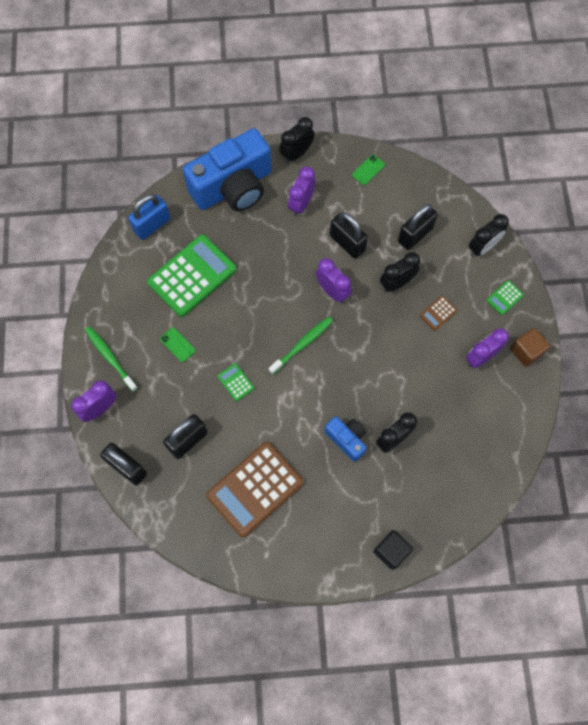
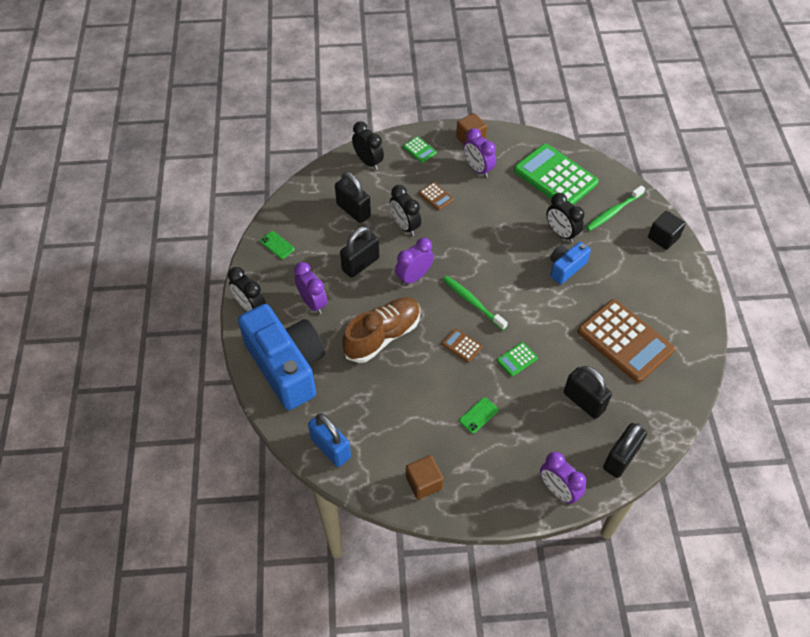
camera: 90 degrees left, 15 degrees down
green toothbrush [85,326,138,392] -> green toothbrush moved to [586,185,645,231]
green calculator [147,235,237,317] -> green calculator moved to [514,144,598,205]
purple clock [288,167,315,216] -> purple clock turned 150 degrees counterclockwise [294,262,327,314]
none -> brown shoe [342,297,421,363]
none -> brown cube [406,455,444,500]
none -> brown calculator [442,328,482,363]

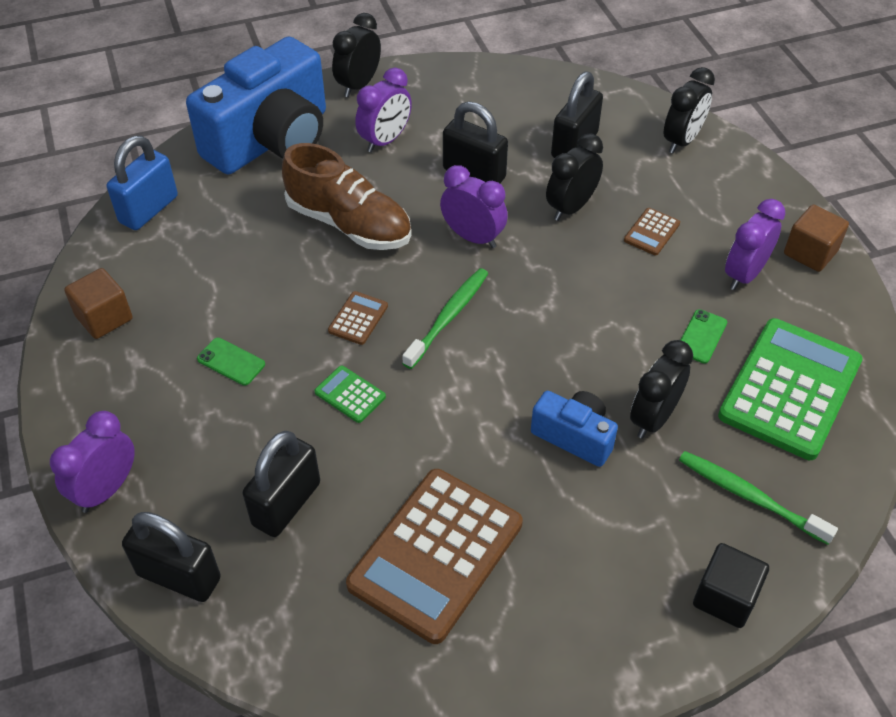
camera: 75 degrees right, 5 degrees down
green phone [260,231,295,259] -> green phone moved to [681,309,727,364]
green calculator [403,136,437,163] -> none

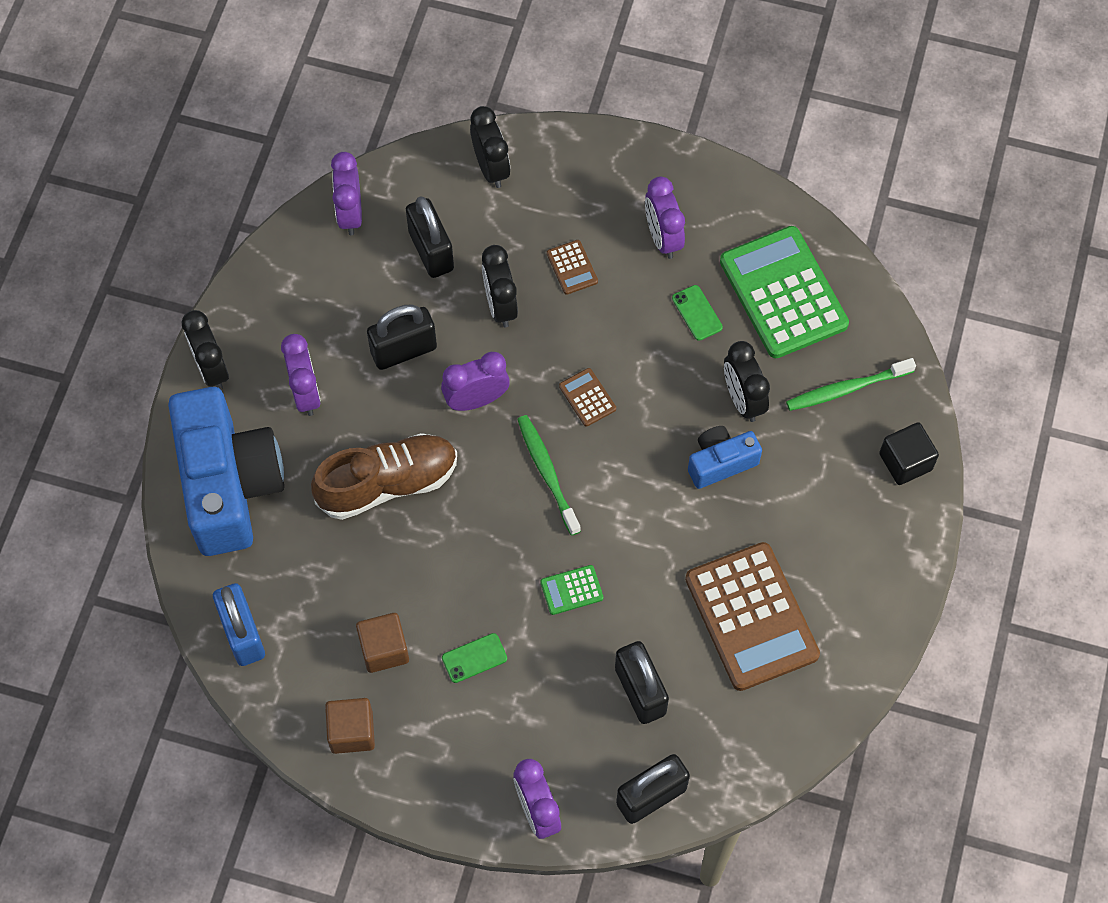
camera: 55 degrees left, 15 degrees up
brown calculator [328,291,388,345] -> brown calculator moved to [559,368,616,426]
brown cube [784,205,849,272] -> brown cube moved to [356,613,409,673]
none -> purple clock [331,152,362,235]

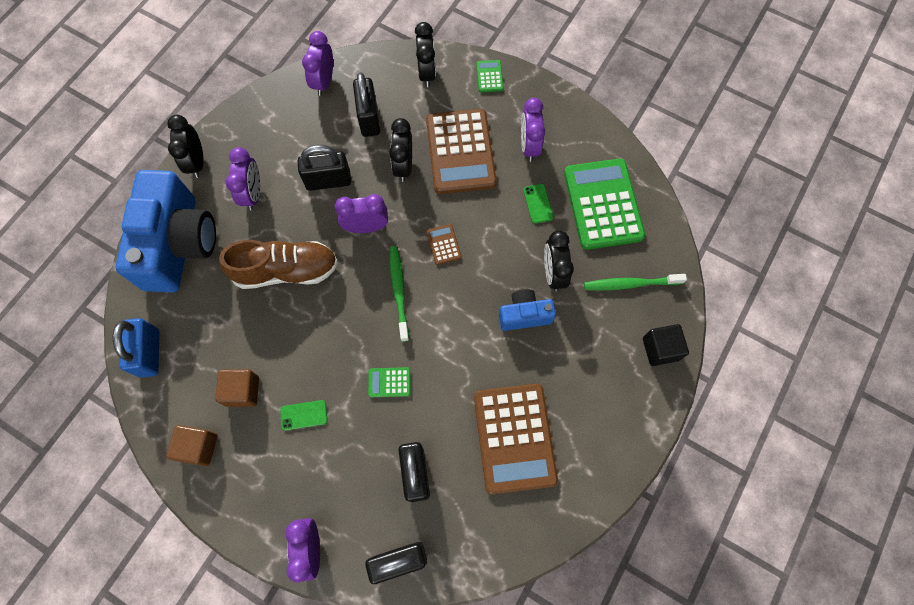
camera: 15 degrees right, 5 degrees up
brown calculator [547,240,598,295] -> brown calculator [426,109,497,194], size x2.38
none -> green calculator [476,60,504,92]

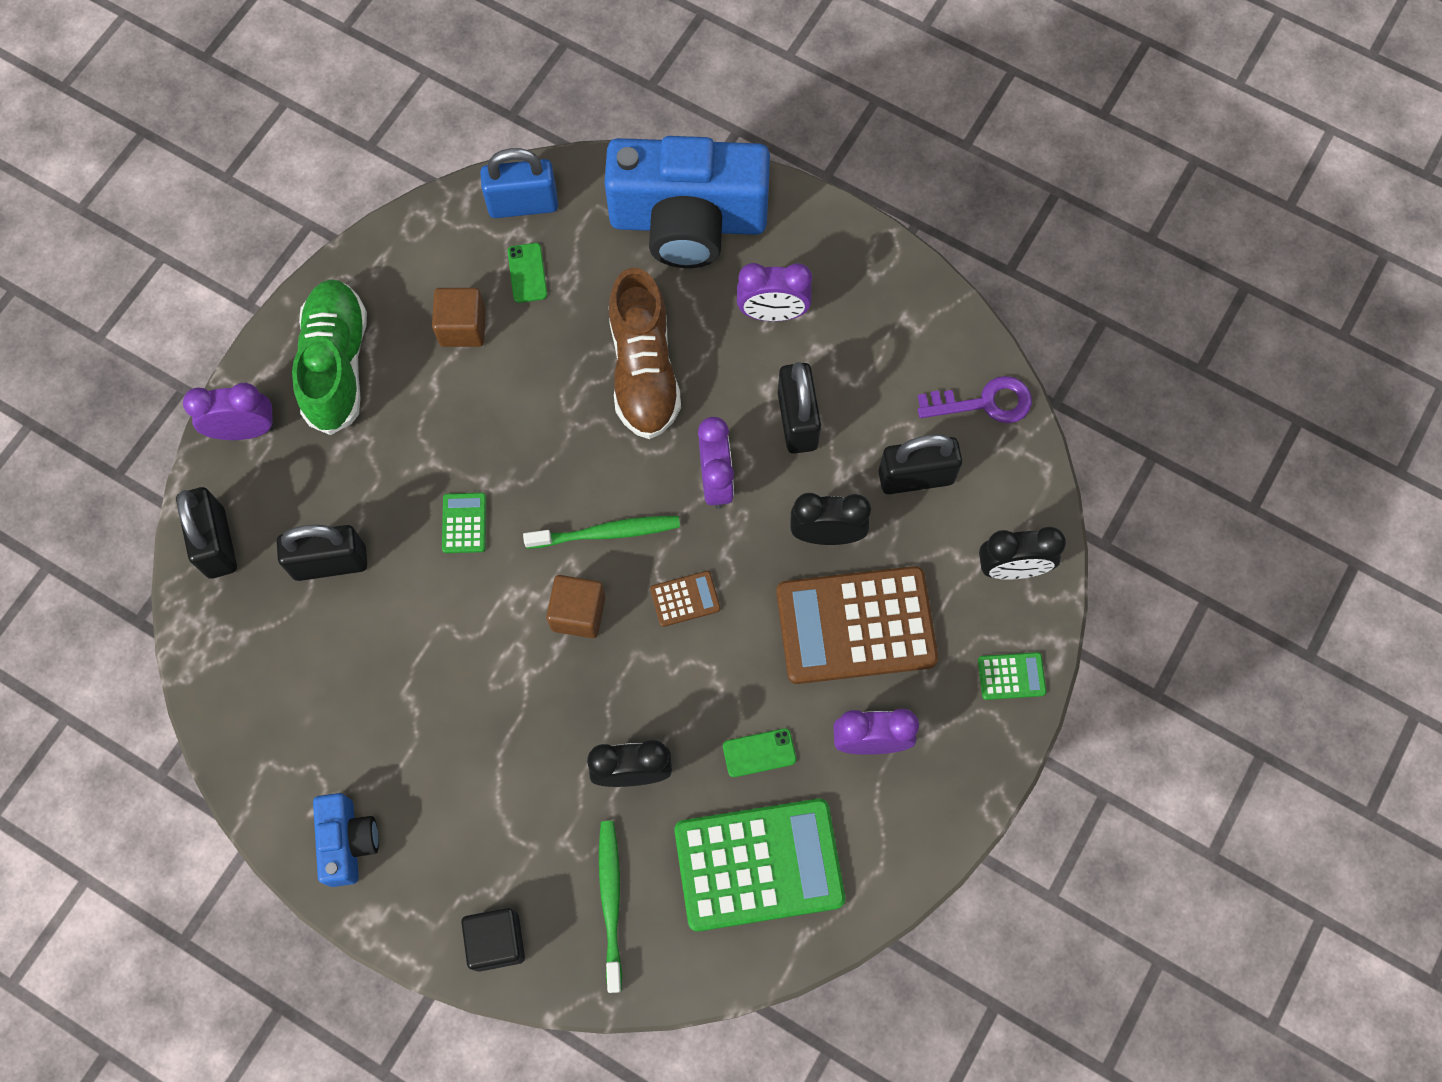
camera: 90 degrees right, 0 degrees up
brown cube [166,425,218,466] -> brown cube moved to [546,575,605,638]
black clock [167,115,204,178] -> none
green phone [280,400,328,431] -> green phone moved to [508,243,547,303]
purple clock [302,31,333,96] -> purple key [918,376,1032,423]
brown calculator [474,384,558,495] -> none
blue camera [499,289,556,331] -> blue camera moved to [313,793,379,887]
none -> green shoe [292,279,367,435]

